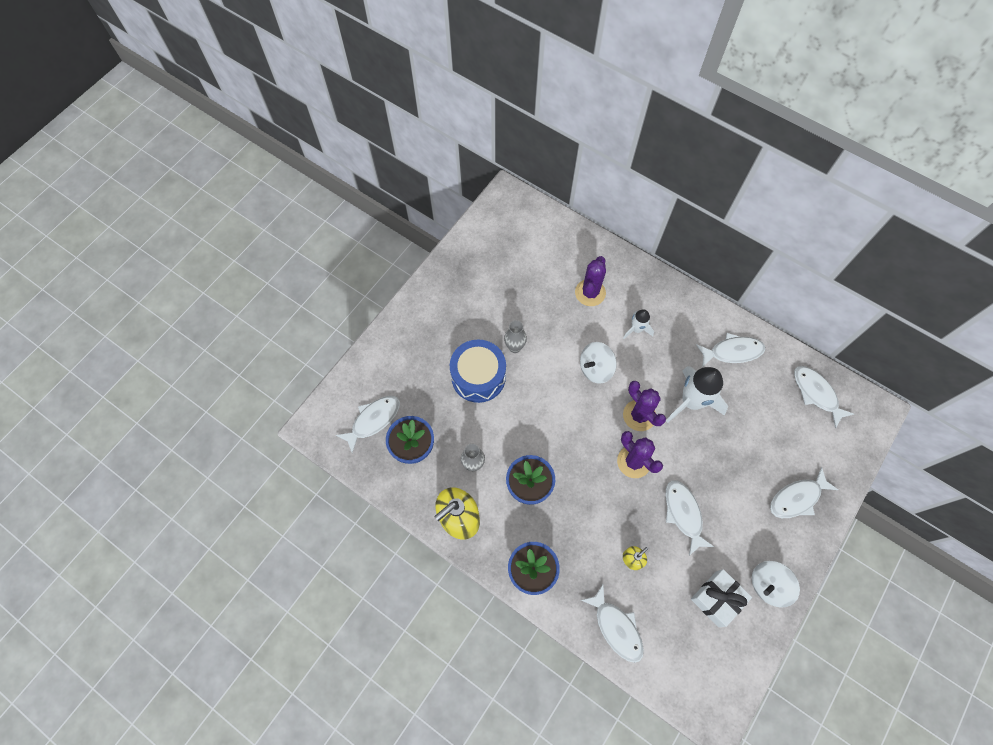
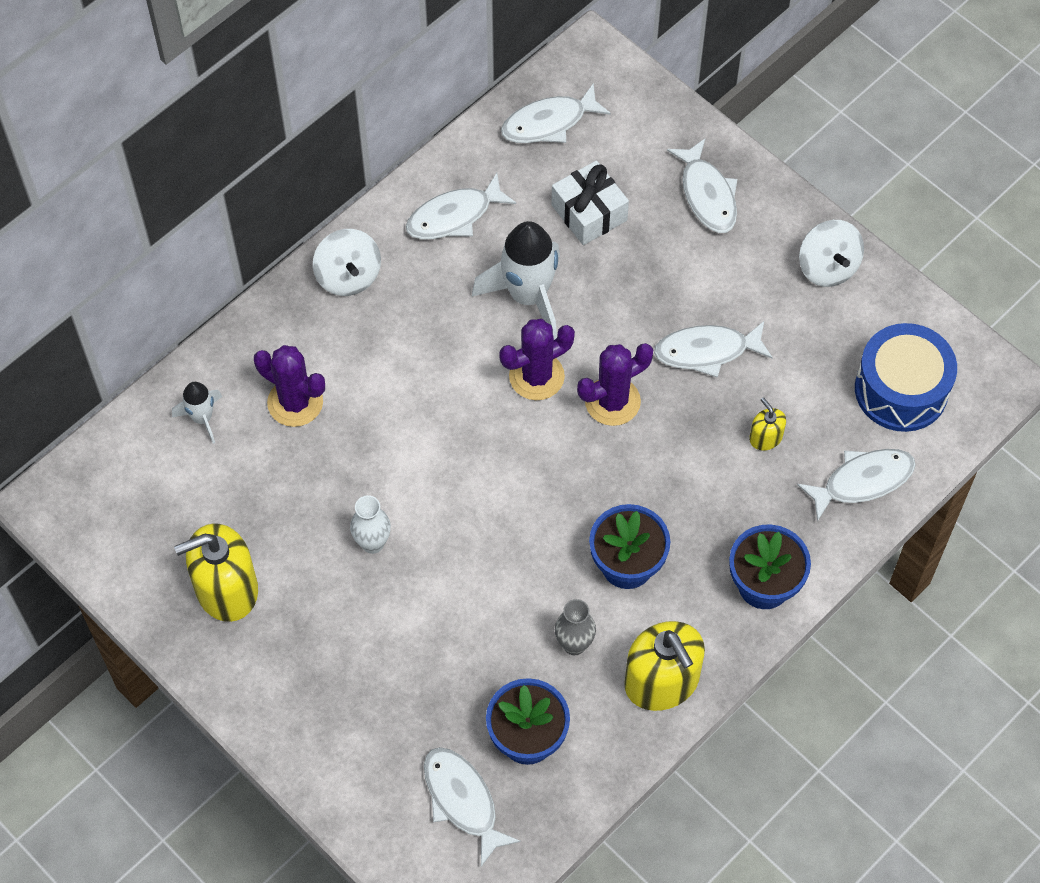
camera: 80 degrees left, 5 degrees down
blue drum [450,340,506,403] -> blue drum moved to [855,323,957,432]
grey vase [504,320,527,353] -> white vase [350,495,391,554]
white spinning top [580,342,617,384] -> white spinning top moved to [313,229,381,296]
white rocket [623,309,654,339] -> white rocket moved to [172,382,222,444]
white gift [691,569,752,627] -> white gift moved to [551,161,629,245]
white fish [696,333,765,367] -> white fish turned 120 degrees counterclockwise [406,173,517,239]
none -> yellow soap dispenser [174,523,258,622]

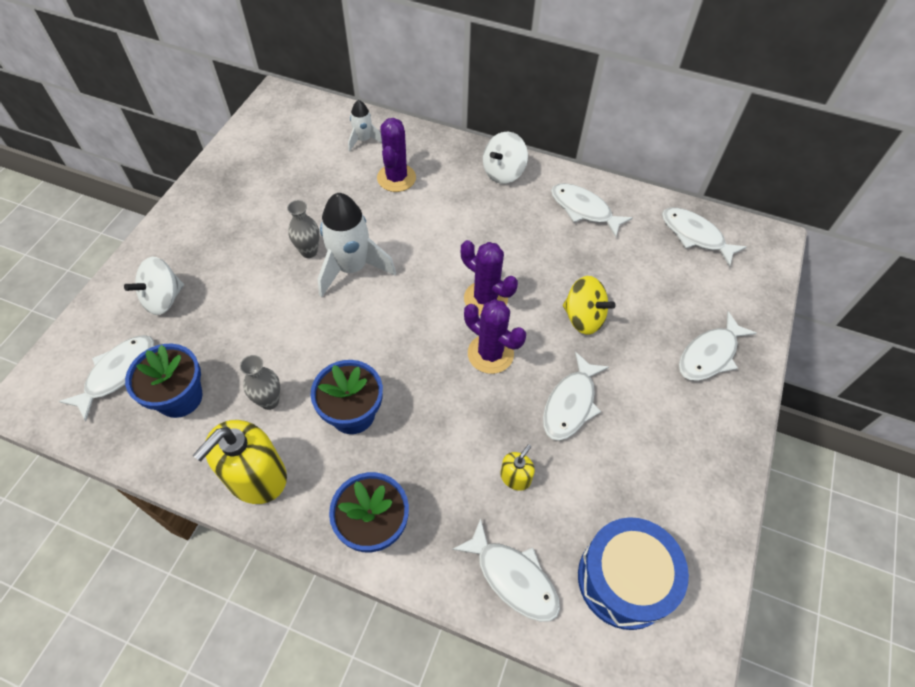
camera: 65 degrees right, 5 degrees down
yellow soap dispenser [174,523,258,622] -> none
white vase [350,495,391,554] -> grey vase [287,200,320,258]
white rocket [472,221,560,340] -> white rocket moved to [318,193,396,297]
white gift [551,161,629,245] -> none
white fish [654,321,773,378] -> white fish turned 120 degrees counterclockwise [543,352,609,441]
white spinning top [799,220,864,287] -> white spinning top moved to [124,257,184,315]
none -> yellow spinning top [563,276,616,335]

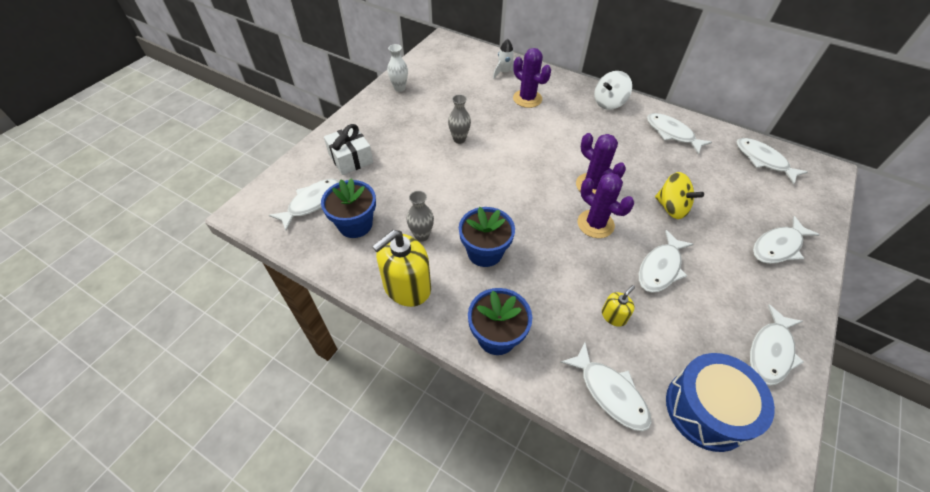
camera: 10 degrees right, 5 degrees down
white spinning top [124,257,184,315] -> white gift [324,124,373,175]
white rocket [318,193,396,297] -> none
purple cactus [377,118,416,192] -> purple cactus turned 60 degrees counterclockwise [513,48,551,108]
none -> white vase [387,44,408,92]
none -> white fish [750,304,804,386]

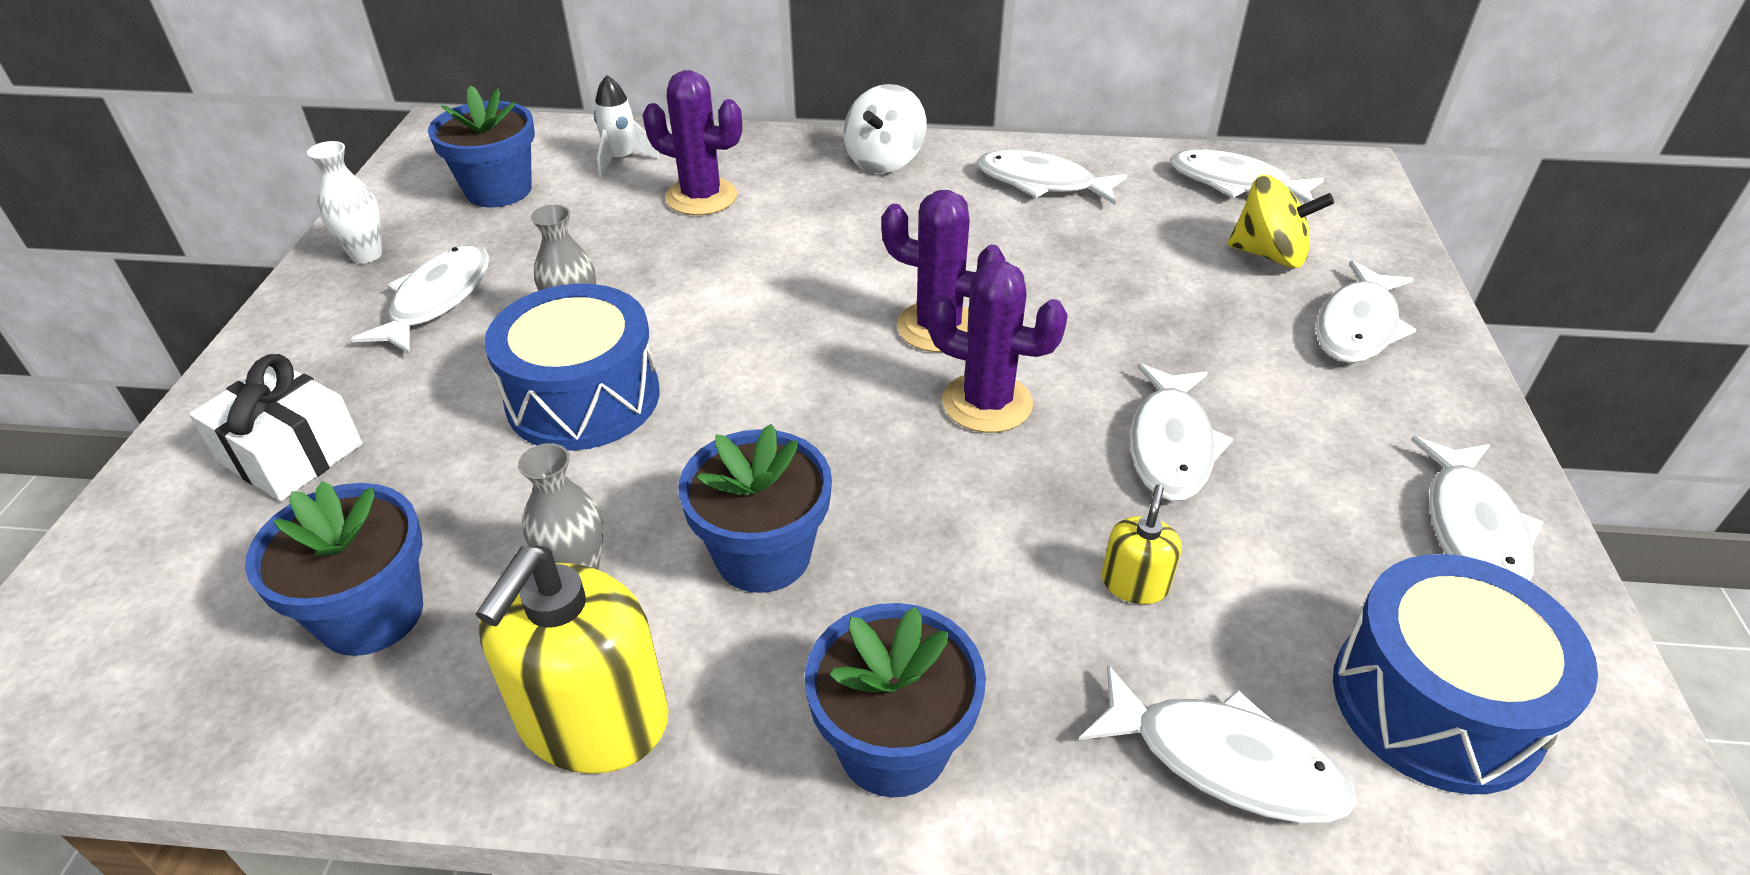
camera: 25 degrees left, 10 degrees down
white fish [269,179,340,231] -> white fish moved to [351,245,489,354]
yellow spinning top [655,172,704,219] -> yellow spinning top moved to [1228,175,1334,268]
none -> blue flower pot [428,85,535,207]
none -> blue drum [484,284,660,451]

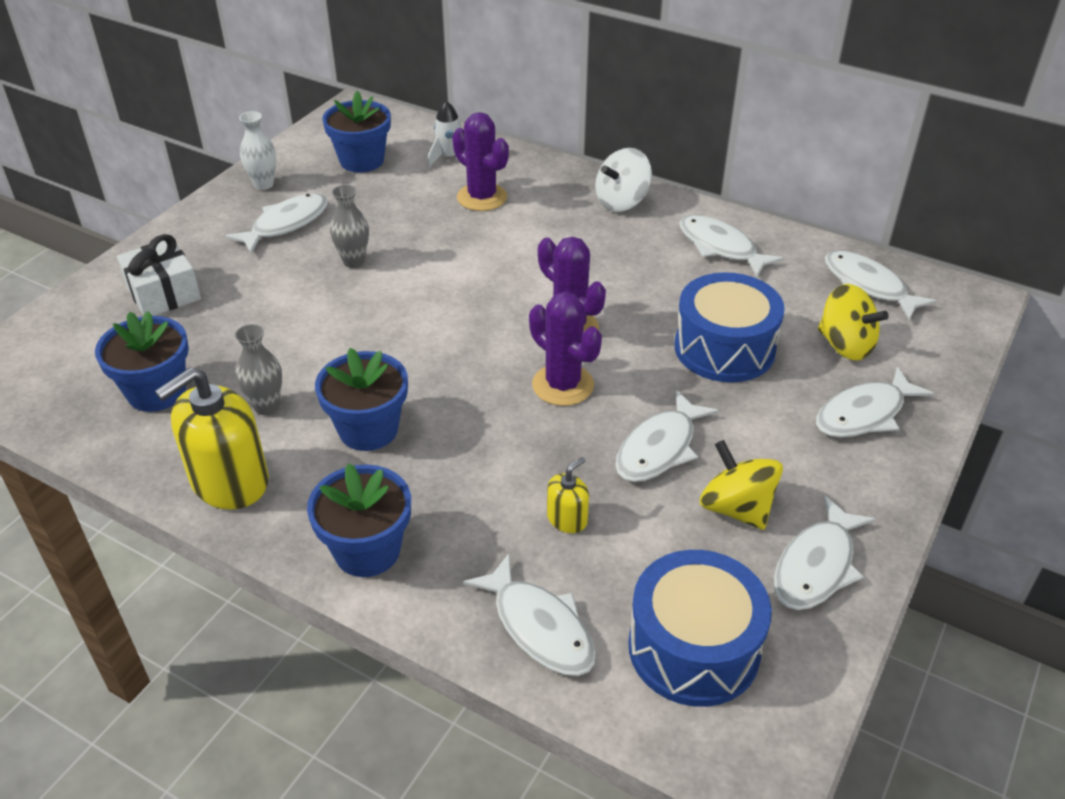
camera: 25 degrees right, 0 degrees up
blue drum [484,284,660,451] -> blue drum moved to [675,272,785,382]
none -> yellow spinning top [700,440,783,530]

